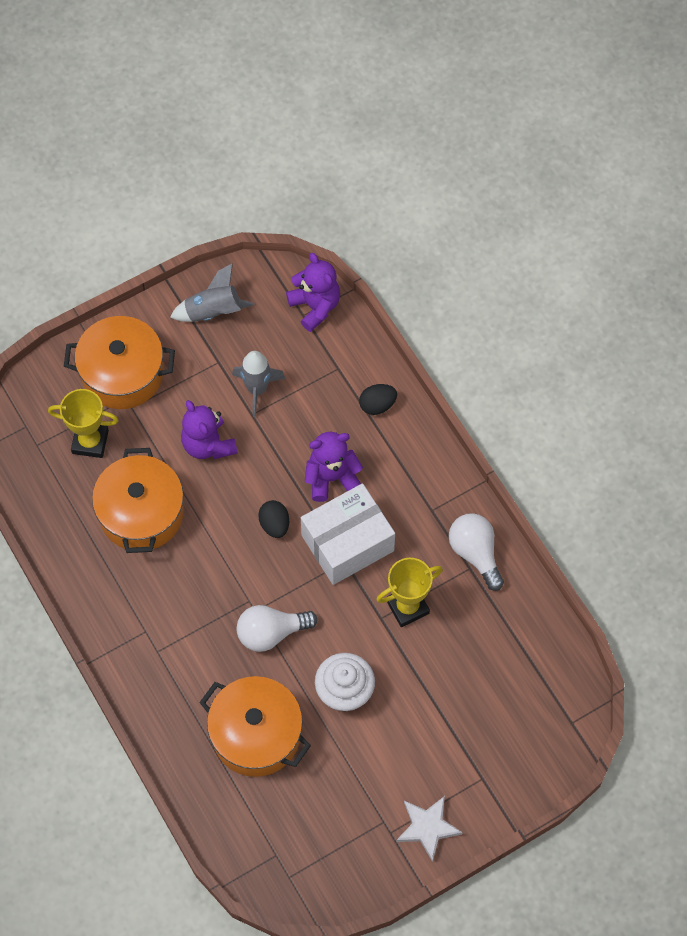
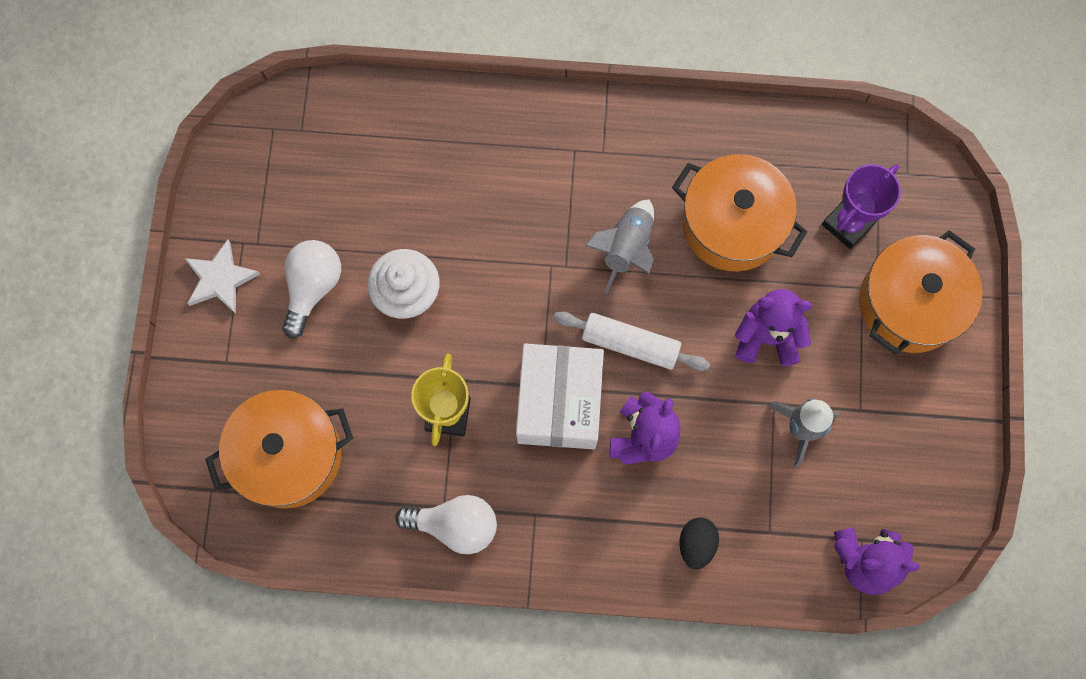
camera: 125 degrees right, 10 degrees up
yellow trophy [48,389,119,458] -> purple trophy [822,164,901,249]
grey rocket [170,263,254,322] -> grey rocket moved to [585,200,654,293]
orange pot [199,676,311,777] -> orange pot moved to [205,390,353,508]
white light bulb [236,605,318,652] -> white light bulb moved to [282,240,341,338]
black egg [258,500,289,538] -> white rolling pin [554,311,710,371]

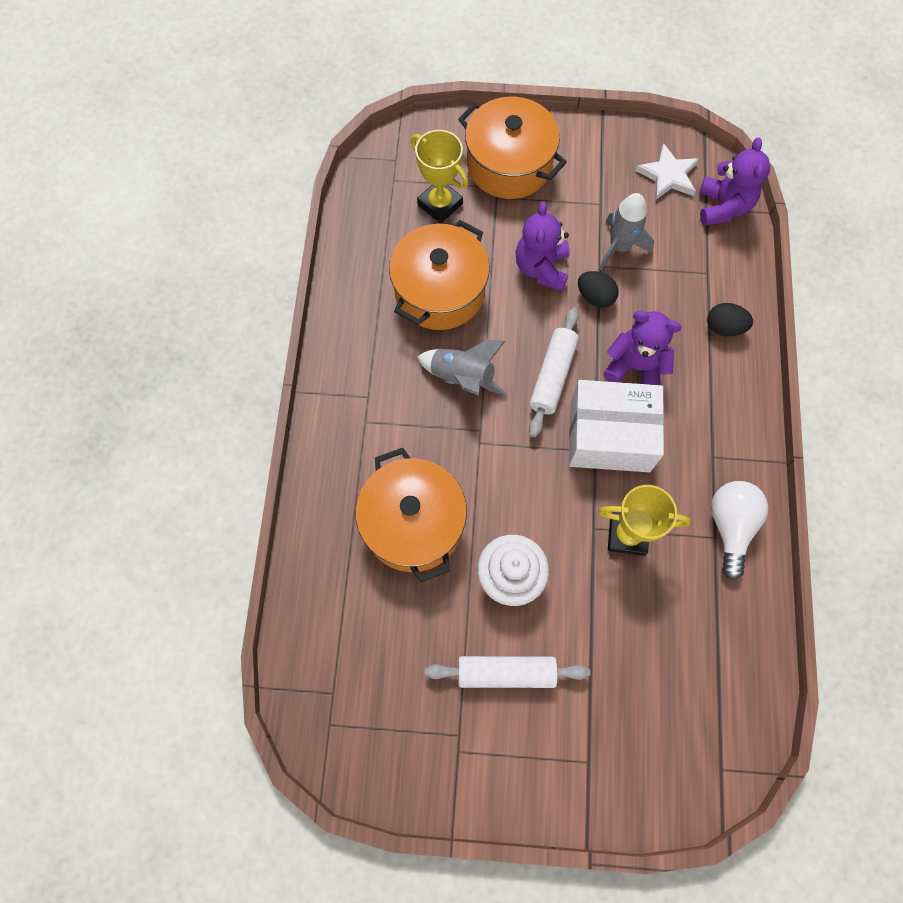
camera: 90 degrees left, 5 degrees down
white star [184,239,260,314] -> white star moved to [636,143,699,200]
orange pot [205,390,353,508] -> orange pot moved to [355,448,467,583]
white light bulb [282,240,341,338] -> white rolling pin [425,656,590,688]
purple trophy [822,164,901,249] -> yellow trophy [411,130,469,224]
none -> black egg [578,271,619,308]

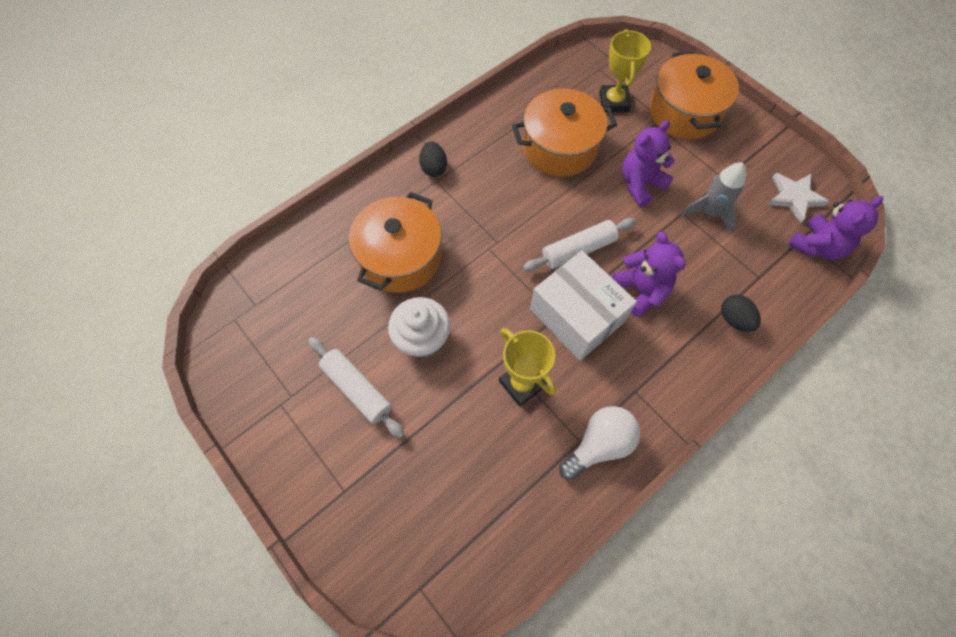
camera: 45 degrees right, 5 degrees down
grey rocket [417,340,507,396] -> none
black egg [578,271,619,308] -> black egg moved to [419,142,447,177]

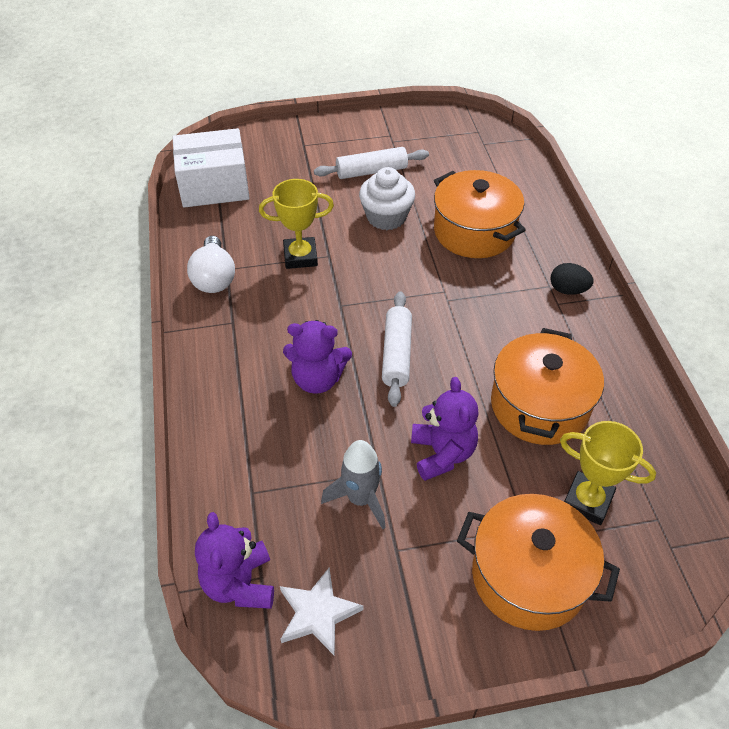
camera: 120 degrees right, 15 degrees down
white box [530,251,637,361] -> white box moved to [172,128,250,208]
black egg [721,295,761,332] -> none

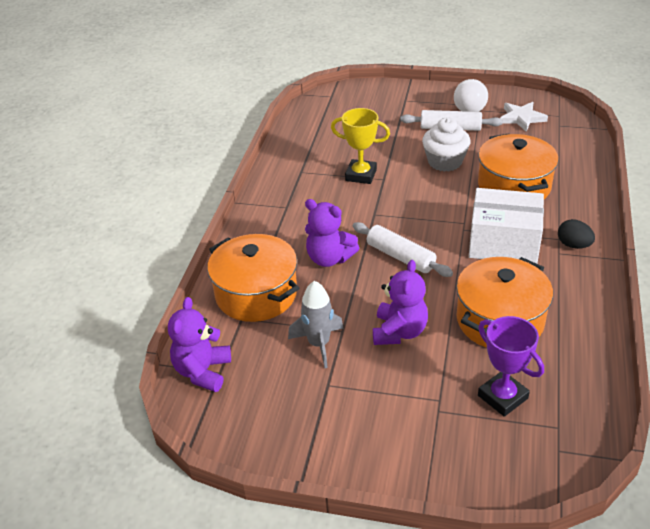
camera: 25 degrees right, 10 degrees down
white box [172,128,250,208] -> white box moved to [469,188,544,264]
white light bulb [187,236,235,293] -> white light bulb moved to [454,79,488,112]
white star [280,568,363,656] -> white star moved to [500,102,548,132]
white rolling pin [382,291,412,407] -> white rolling pin turned 75 degrees counterclockwise [353,222,453,277]
orange pot [457,494,620,631] -> orange pot moved to [207,234,299,322]
yellow trophy [560,421,656,525] -> purple trophy [478,316,544,417]

